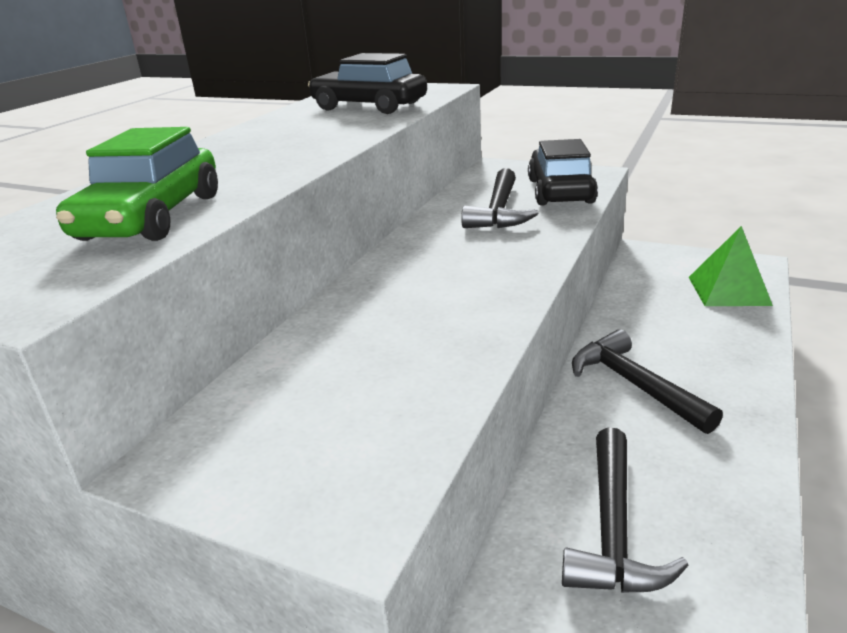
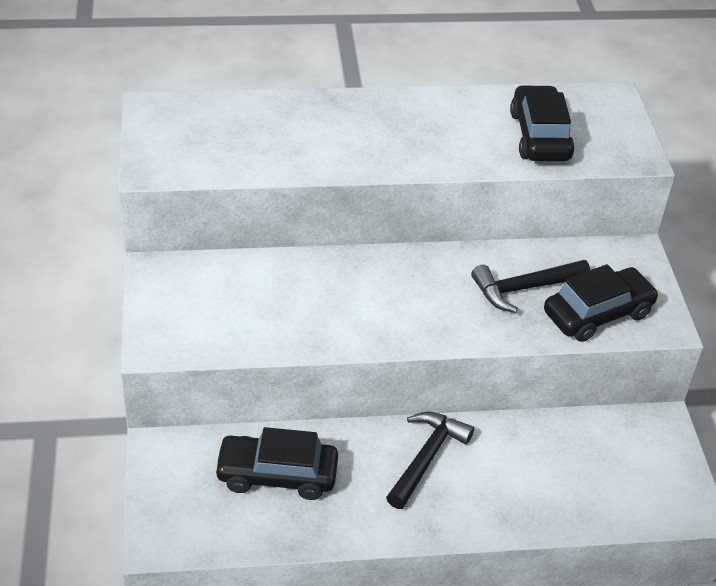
camera: 55 degrees right, 15 degrees up
green car [56,127,218,241] -> none
black hammer [562,428,689,593] -> black car [214,427,338,500]
green pyramid [689,226,773,306] -> none

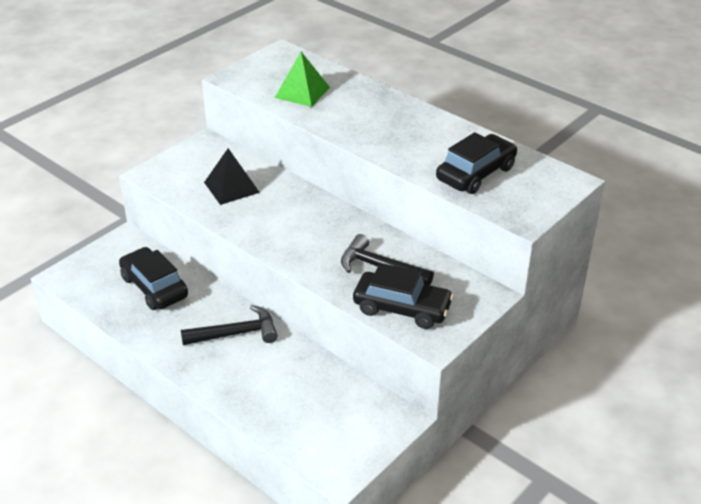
camera: 50 degrees right, 5 degrees down
none -> black pyramid [204,148,260,205]
none -> green pyramid [275,52,330,107]

